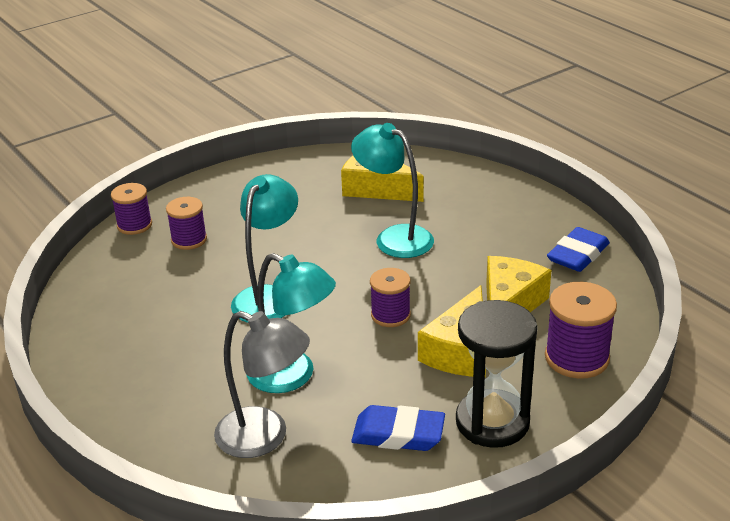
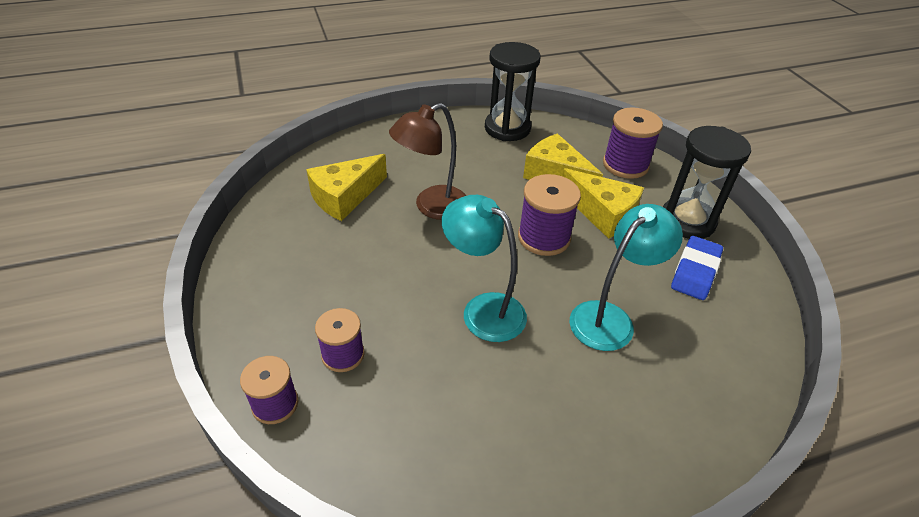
camera: 75 degrees left, 10 degrees up
grey lamp [214,311,310,458] -> none
turquoise lamp [351,123,434,258] -> brown lamp [389,103,466,220]
purple spool [370,268,411,327] -> purple spool [518,174,581,256], size x1.52
blue eraser [547,227,610,272] -> black hourglass [485,42,541,141]

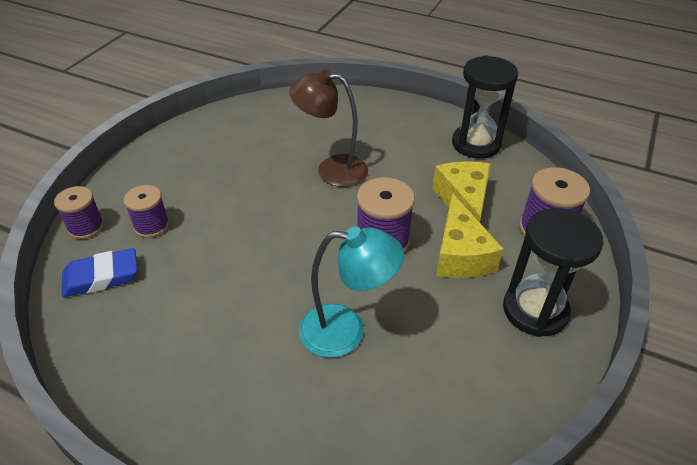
camera: 45 degrees right, 0 degrees up
yellow cheese [306,154,387,221] -> none
turquoise lamp [442,195,527,342] -> none
blue eraser [671,236,723,300] -> blue eraser moved to [62,248,137,297]

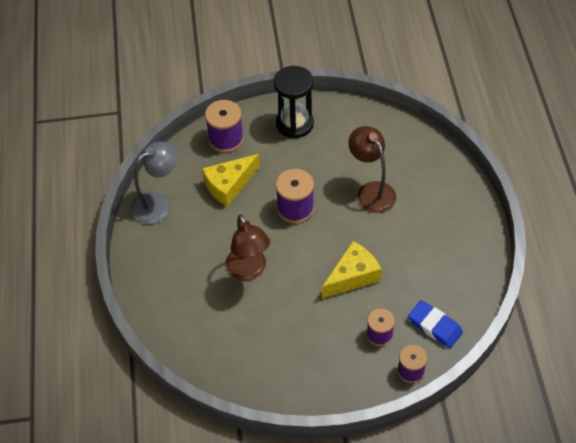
camera: 120 degrees left, 10 degrees up
turquoise lamp [299,226,404,358] -> brown lamp [348,126,396,213]
yellow cheese [436,193,504,278] -> yellow cheese moved to [322,241,382,299]
black hourglass [452,56,518,159] -> grey lamp [131,142,178,224]

